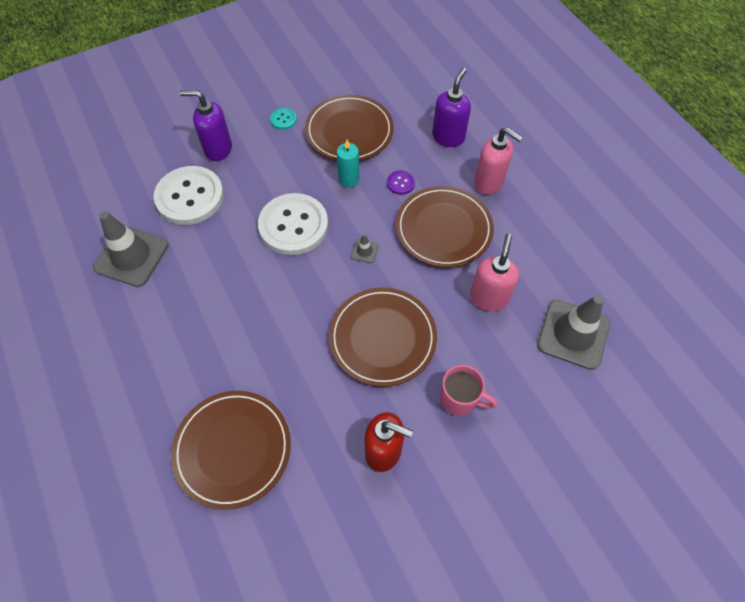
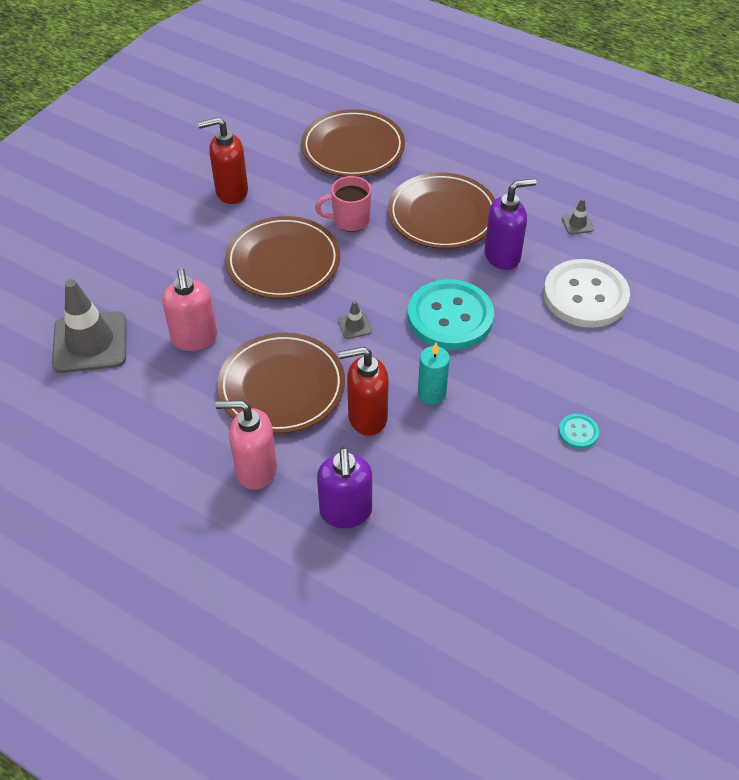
camera: 150 degrees right, 10 degrees down
grey traffic cone [93,212,169,287] -> grey traffic cone [562,198,594,235], size x0.42
purple soap dispenser [180,90,232,161] -> purple soap dispenser moved to [485,178,536,270]
white button [258,193,328,255] -> turquoise button [408,279,494,350]
brown plate [305,95,394,161] -> brown plate moved to [388,172,496,249]
purple button [387,170,415,195] -> red soap dispenser [338,347,389,436]
pink mug [440,365,498,416] -> pink mug moved to [315,176,371,232]

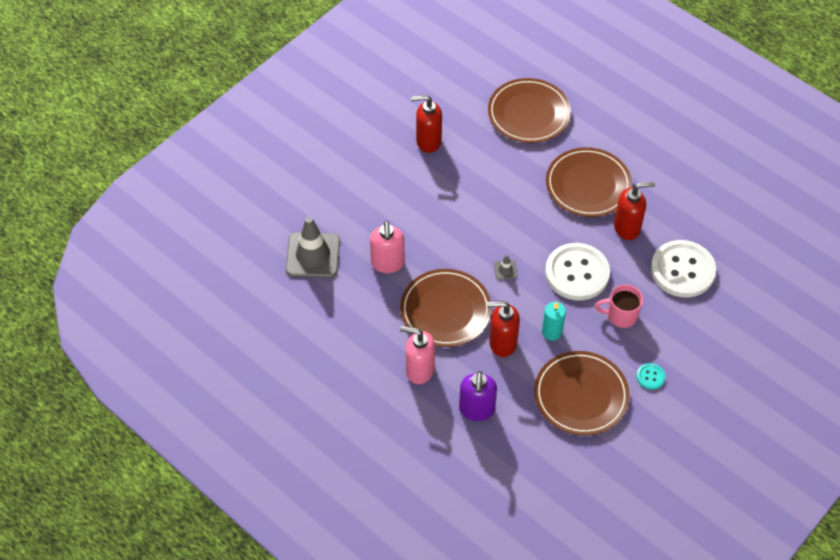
camera: 10 degrees right, 5 degrees up
brown plate [225,216,340,299] -> brown plate moved to [534,351,630,435]
pink mug [315,176,371,232] -> pink mug moved to [595,284,643,328]
turquoise button [408,279,494,350] -> white button [545,243,610,300]
purple soap dispenser [485,178,536,270] -> red soap dispenser [614,182,655,240]
grey traffic cone [562,198,594,235] -> none

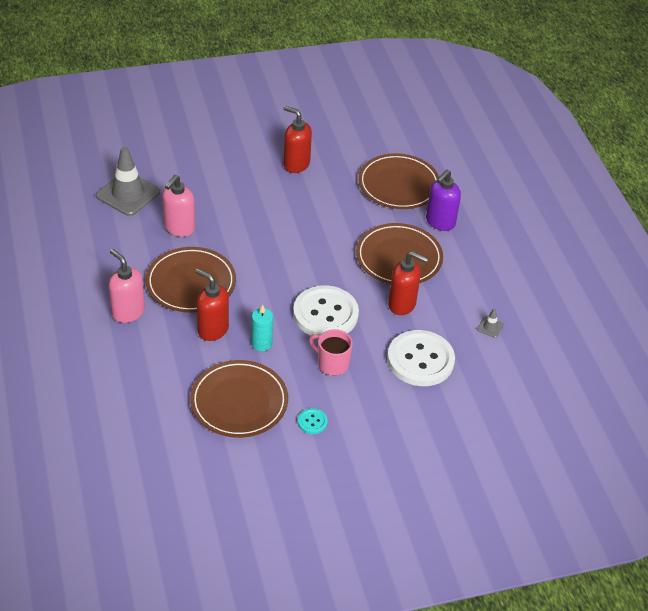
camera: 30 degrees right, 10 degrees down
purple soap dispenser [459,371,497,421] -> purple soap dispenser moved to [426,170,461,231]
grey traffic cone [494,255,517,280] -> grey traffic cone moved to [477,308,504,338]

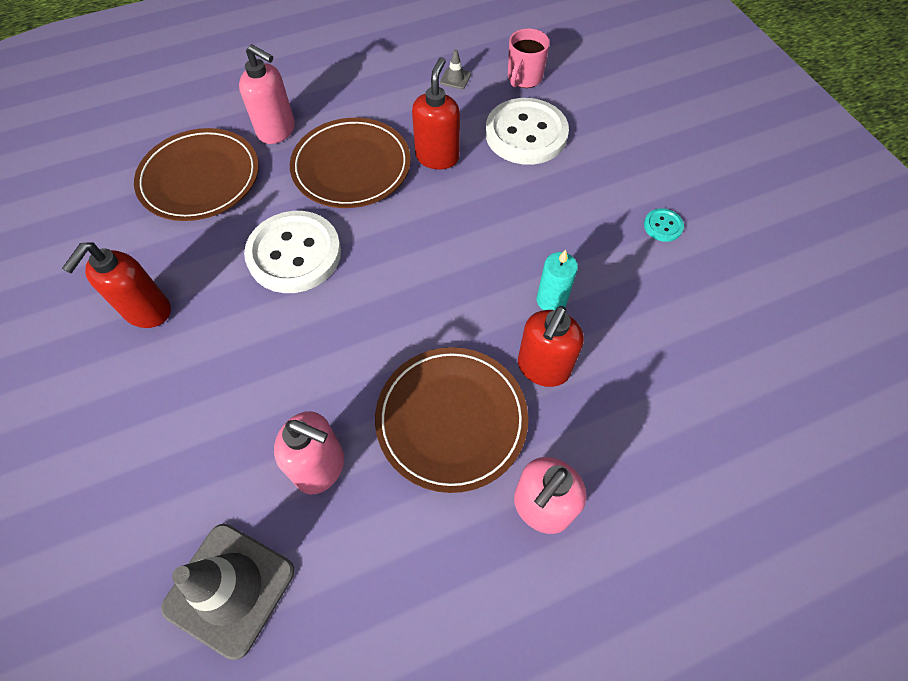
camera: 95 degrees left, 15 degrees up
brown plate [190,360,288,438] -> none
white button [293,285,359,335] -> white button moved to [244,211,341,293]
pink mug [309,329,353,376] -> pink mug moved to [508,28,550,88]
purple soap dispenser [426,170,461,231] -> pink soap dispenser [239,44,295,144]

